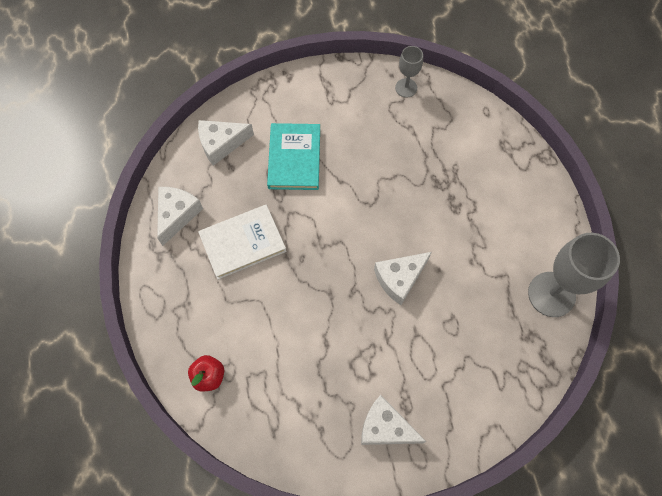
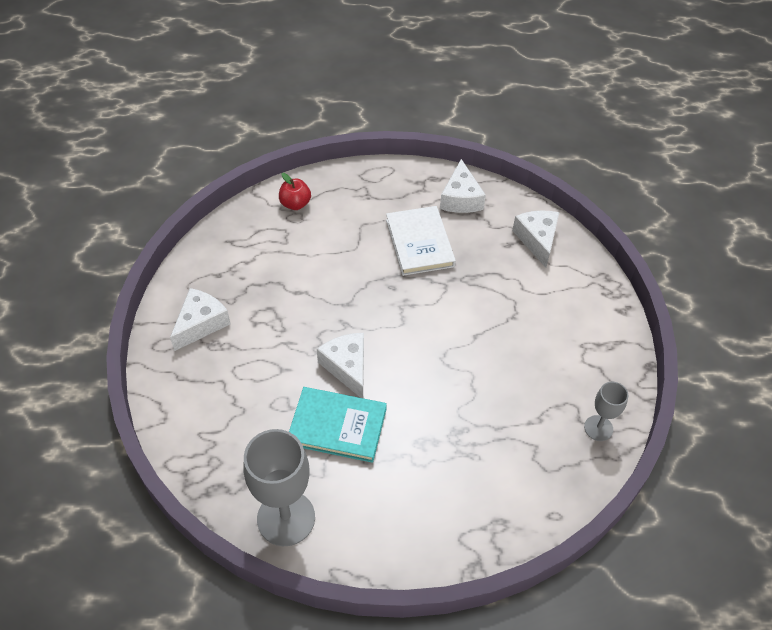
camera: 100 degrees right, 15 degrees down
white cheese [157,187,203,246] -> white cheese turned 60 degrees clockwise [440,159,486,213]
turquoise book [267,123,320,190] -> turquoise book moved to [289,387,387,463]

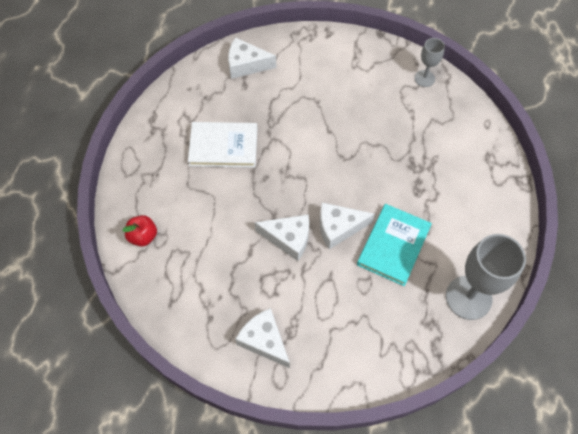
camera: 75 degrees left, 10 degrees up
white cheese [440,159,486,213] -> white cheese moved to [255,214,309,261]

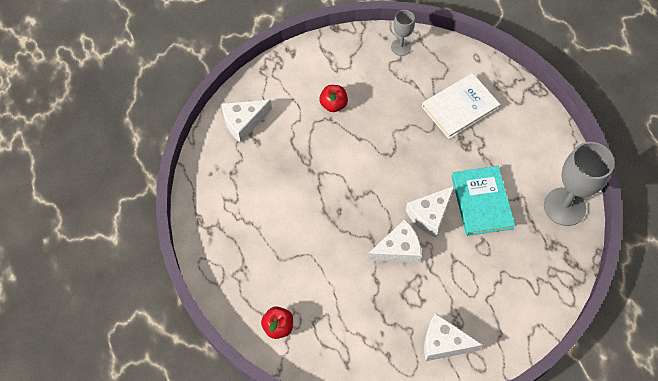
camera: 35 degrees left, 0 degrees up
white book [188,122,257,168] -> white book moved to [422,73,500,139]
none -> red apple [319,85,348,112]

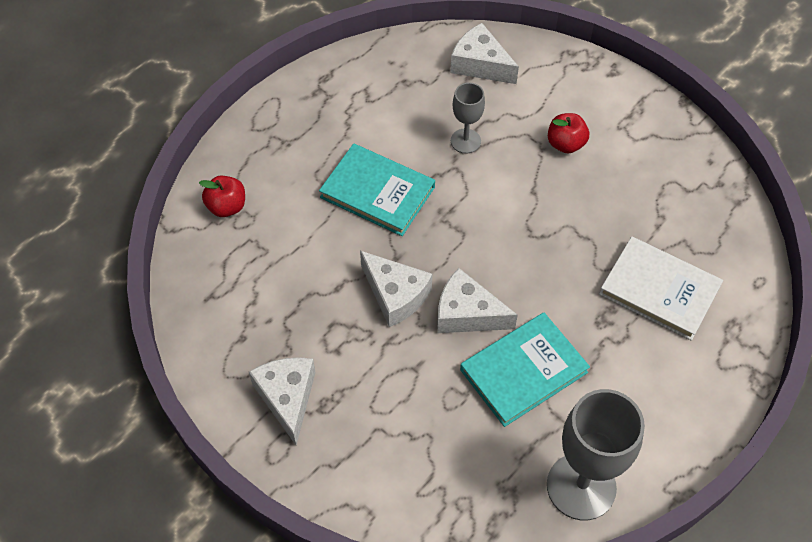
camera: 65 degrees right, 5 degrees down
grey goblet [391,10,415,56] -> grey goblet moved to [451,82,485,154]
none -> turquoise book [319,143,435,236]

